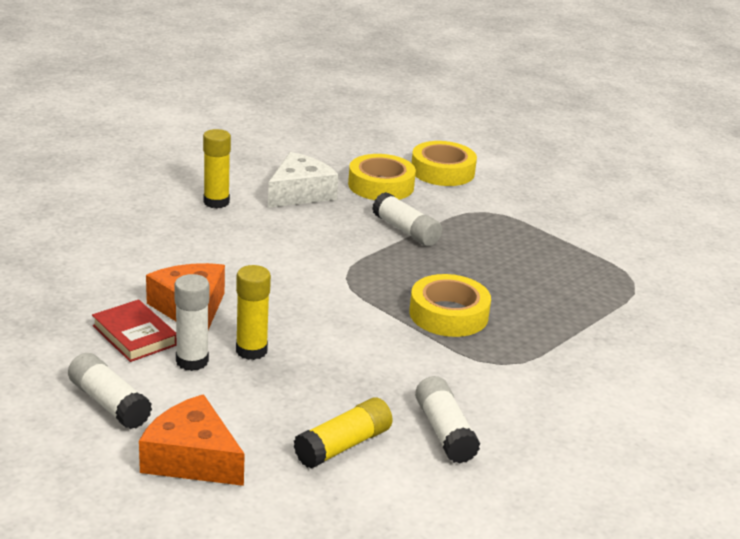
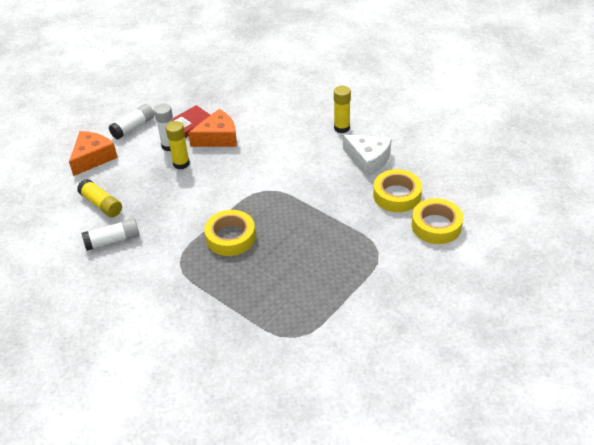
camera: 90 degrees right, 15 degrees up
white glue stick [372,192,442,246] -> none

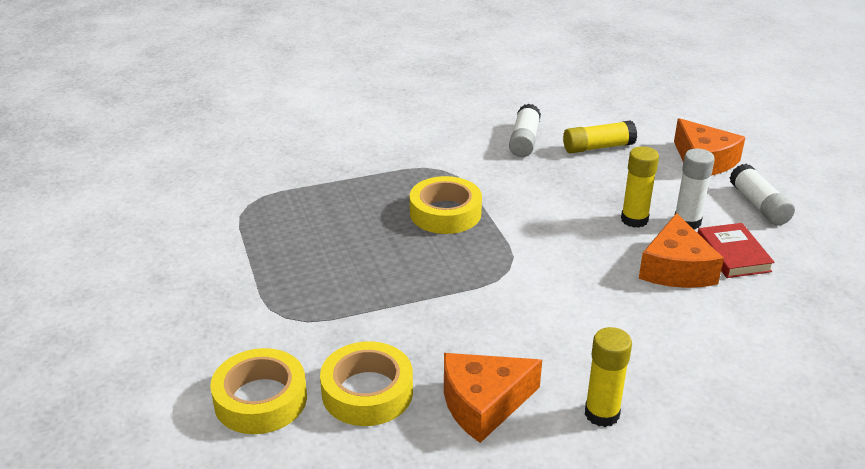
camera: 120 degrees right, 10 degrees down
white cheese [343,135,391,177] -> orange cheese [444,353,542,443]

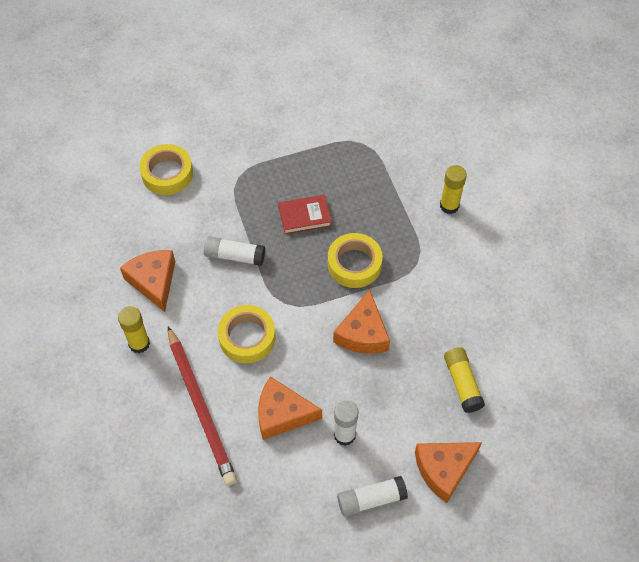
camera: 90 degrees right, 25 degrees up
yellow tape [320,341,413,426] -> yellow tape moved to [218,305,275,363]
white glue stick [509,104,541,157] -> white glue stick moved to [204,236,265,266]
yellow glue stick [621,146,659,228] -> yellow glue stick moved to [440,165,467,214]
red book [698,223,775,278] -> red book moved to [278,195,332,234]
none -> red pencil [168,326,237,486]
none -> orange cheese [333,290,390,354]

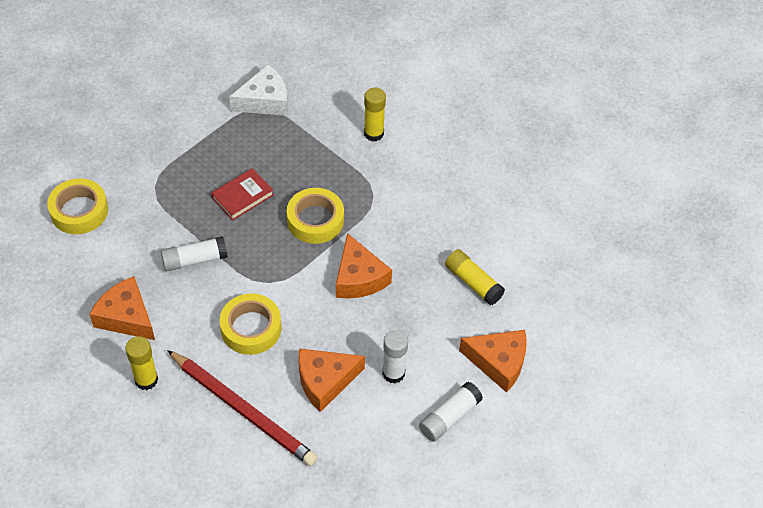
camera: 30 degrees left, 5 degrees down
orange cheese [415,442,482,503] -> orange cheese turned 105 degrees counterclockwise [459,330,527,393]
none -> white cheese [229,65,288,116]

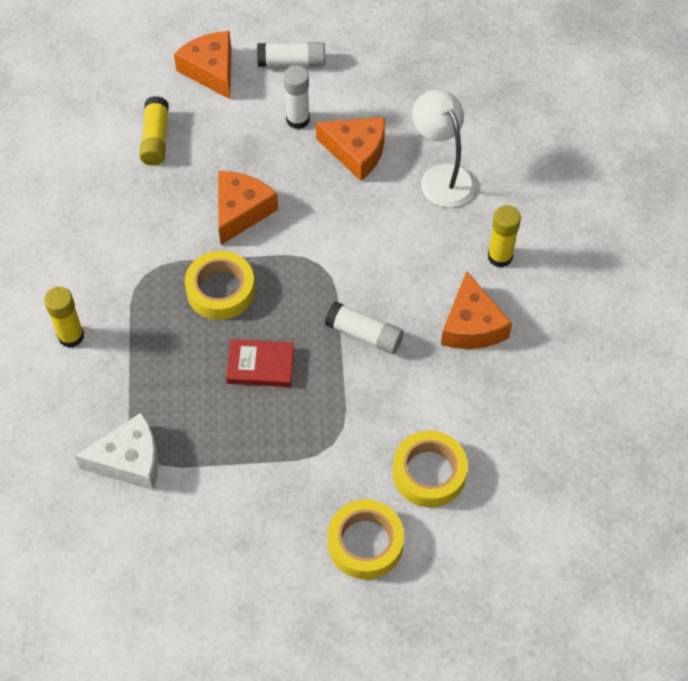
camera: 135 degrees left, 5 degrees up
red pencil [167,350,318,466] -> white lamp [412,90,475,208]
yellow tape [220,293,281,355] -> yellow tape moved to [328,500,404,579]
white cheese [229,65,288,116] -> white cheese turned 150 degrees clockwise [75,412,159,490]

